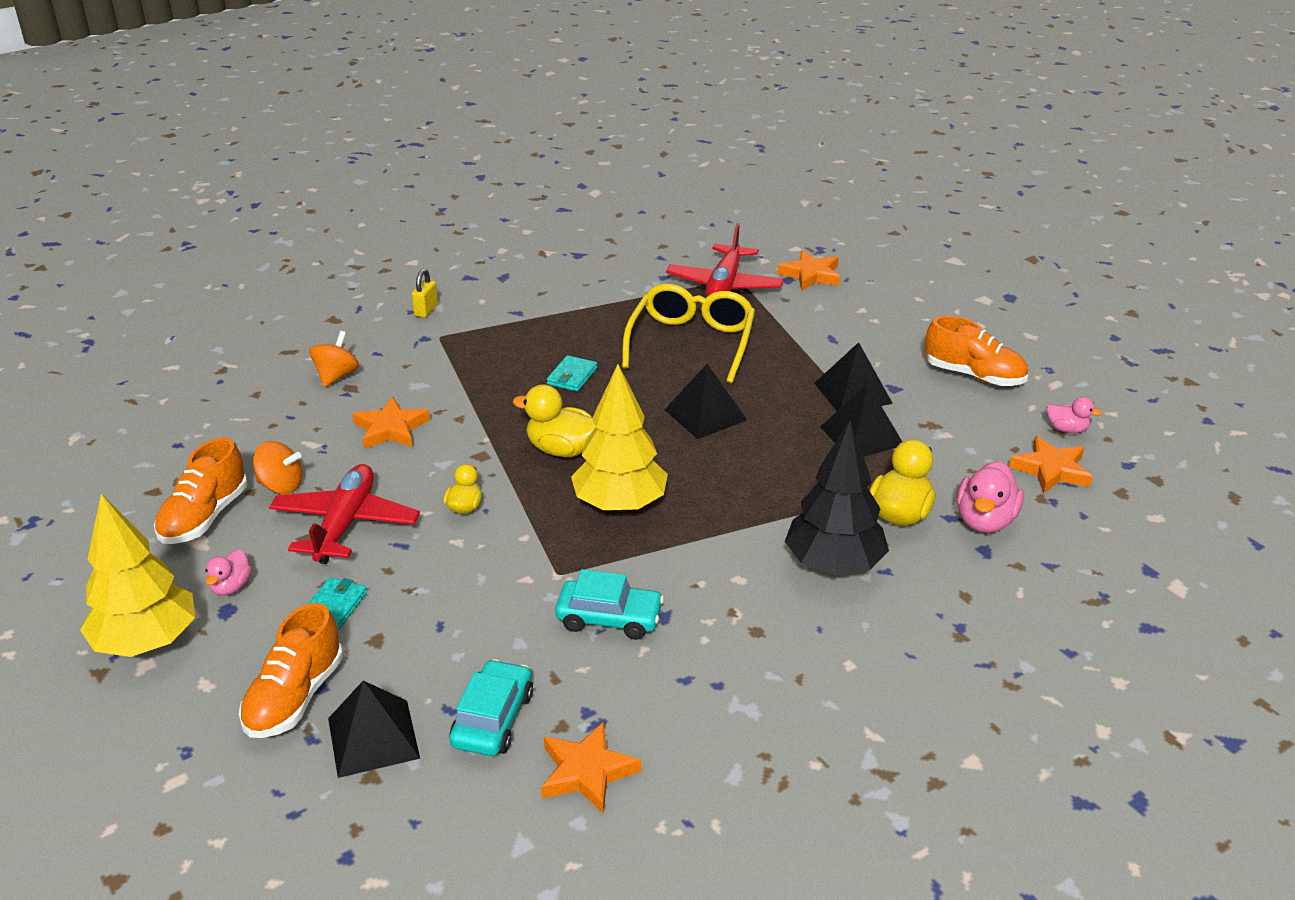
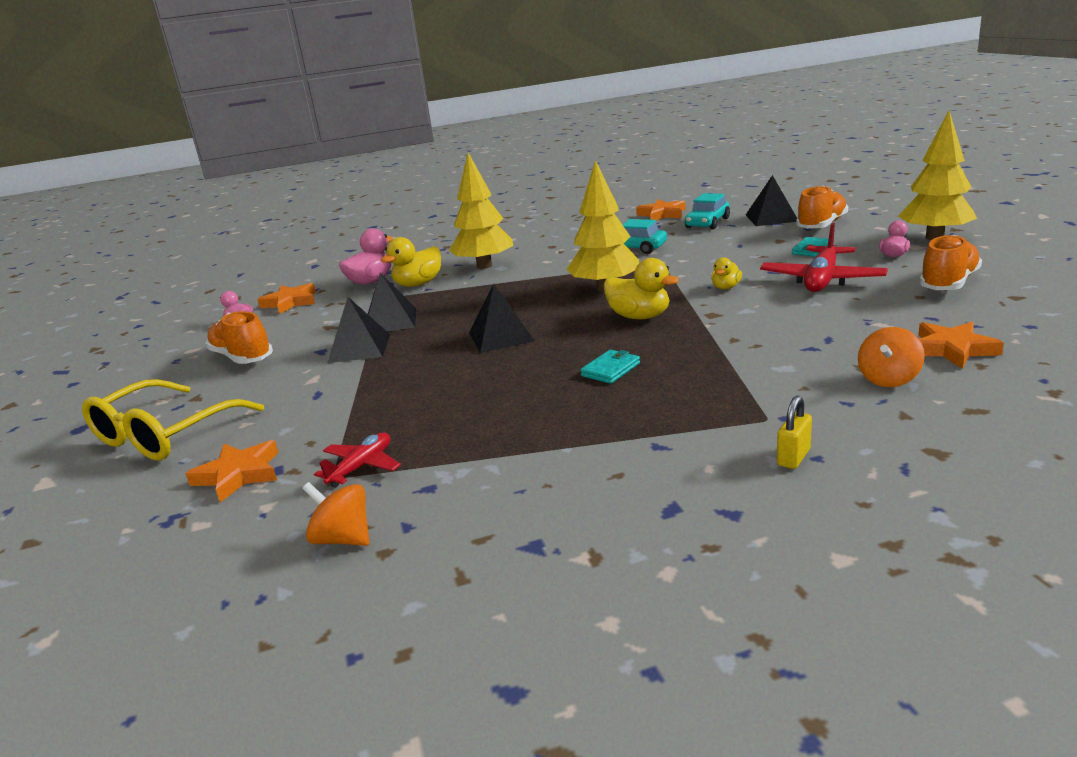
camera: 160 degrees left, 10 degrees down
orange spinning top [253,441,302,494] -> orange spinning top moved to [302,482,370,546]
orange star [352,396,430,449] -> orange star moved to [918,322,1004,369]
yellow glasses [622,284,755,383] -> yellow glasses moved to [82,379,264,461]
red plane [666,223,784,297] -> red plane [314,433,401,488], size x0.58
black tree [785,421,889,575] -> yellow tree [449,153,513,269]

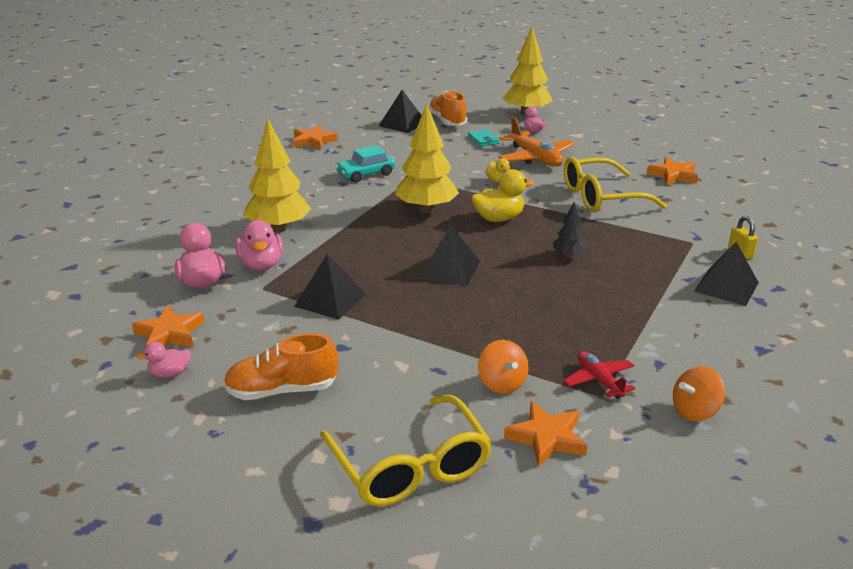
camera: 60 degrees left, 5 degrees up
black pyramid [327,297,390,363] -> black pyramid moved to [694,242,759,306]
yellow duck [381,237,441,287] -> pink duck [235,220,283,270]
turquoise wallet [580,350,640,384] -> black tree [553,202,587,258]
turquoise car [685,193,730,229] -> none
red plane [760,223,888,292] -> orange plane [499,117,575,167]
orange spinning top [858,327,925,387] -> orange spinning top moved to [478,340,529,394]
orange shoe [919,235,982,290] -> none
none -> yellow glasses [564,157,667,212]

